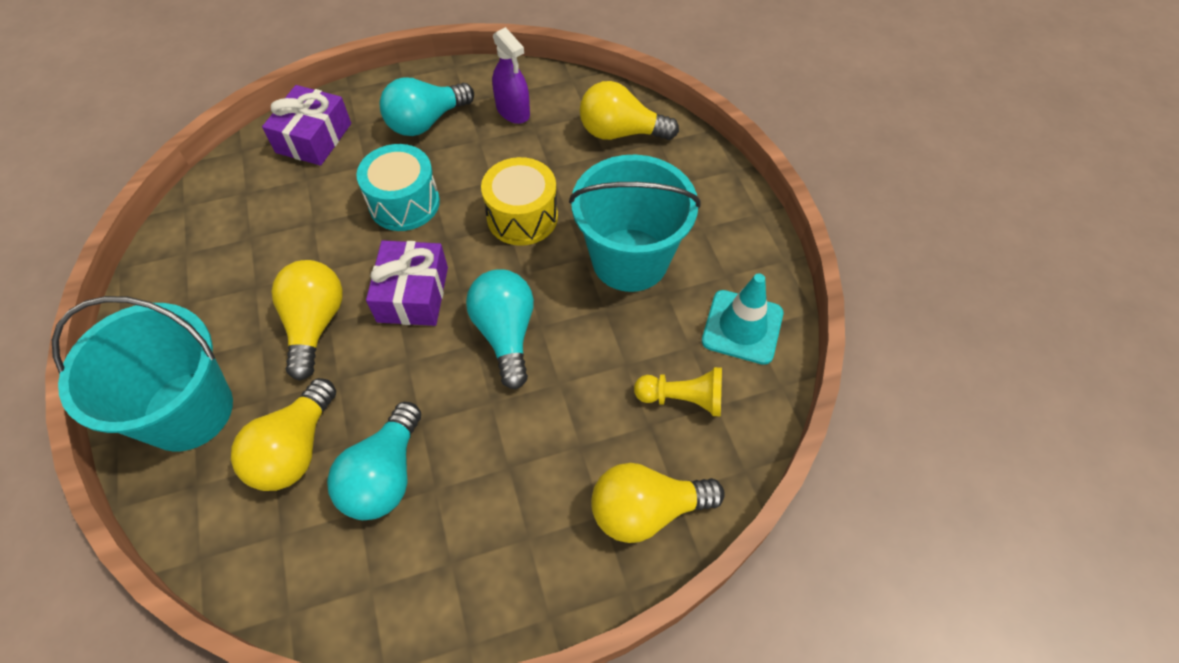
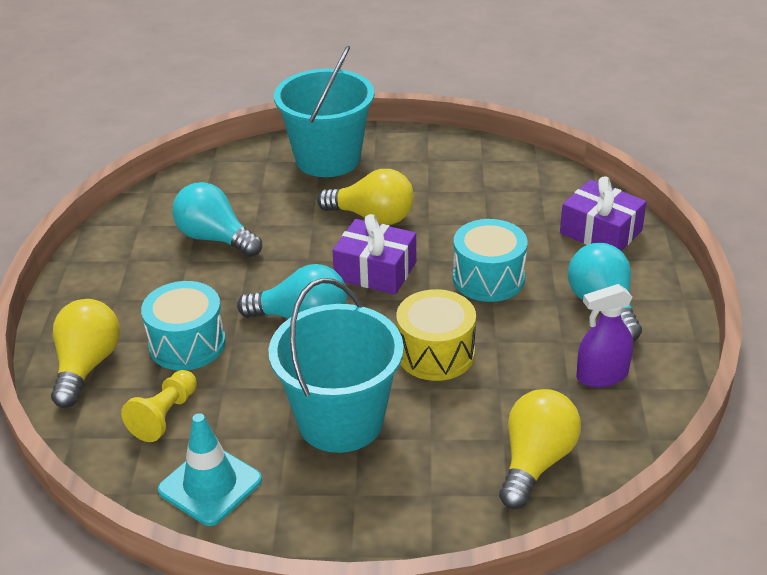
camera: 110 degrees right, 20 degrees down
yellow light bulb [231,378,336,491] -> none
none -> turquoise drum [141,281,226,370]

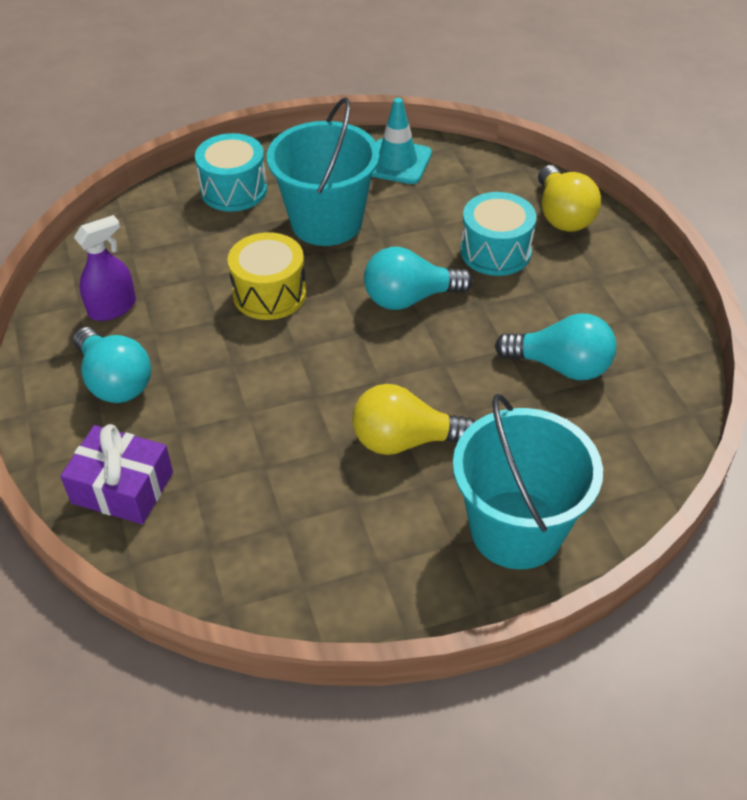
camera: 160 degrees right, 10 degrees up
yellow pawn [121,370,197,442] -> none
purple gift [332,214,416,295] -> none
turquoise drum [453,219,527,302] -> turquoise drum moved to [195,133,267,212]
yellow light bulb [499,389,581,509] -> none

